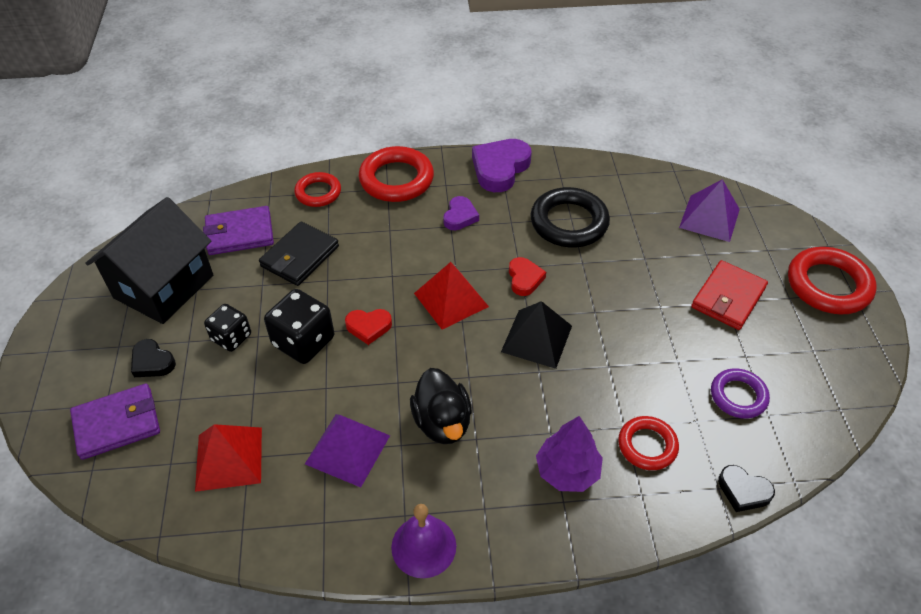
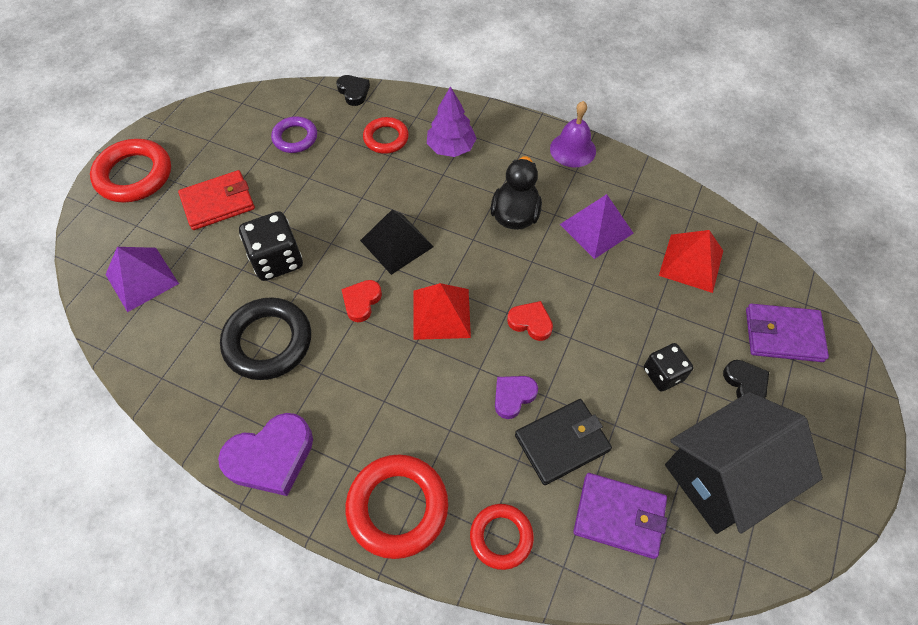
camera: 150 degrees left, 10 degrees up
black dice [264,289,334,364] -> black dice moved to [239,211,303,281]
purple heart [443,196,479,230] -> purple heart moved to [495,376,538,419]

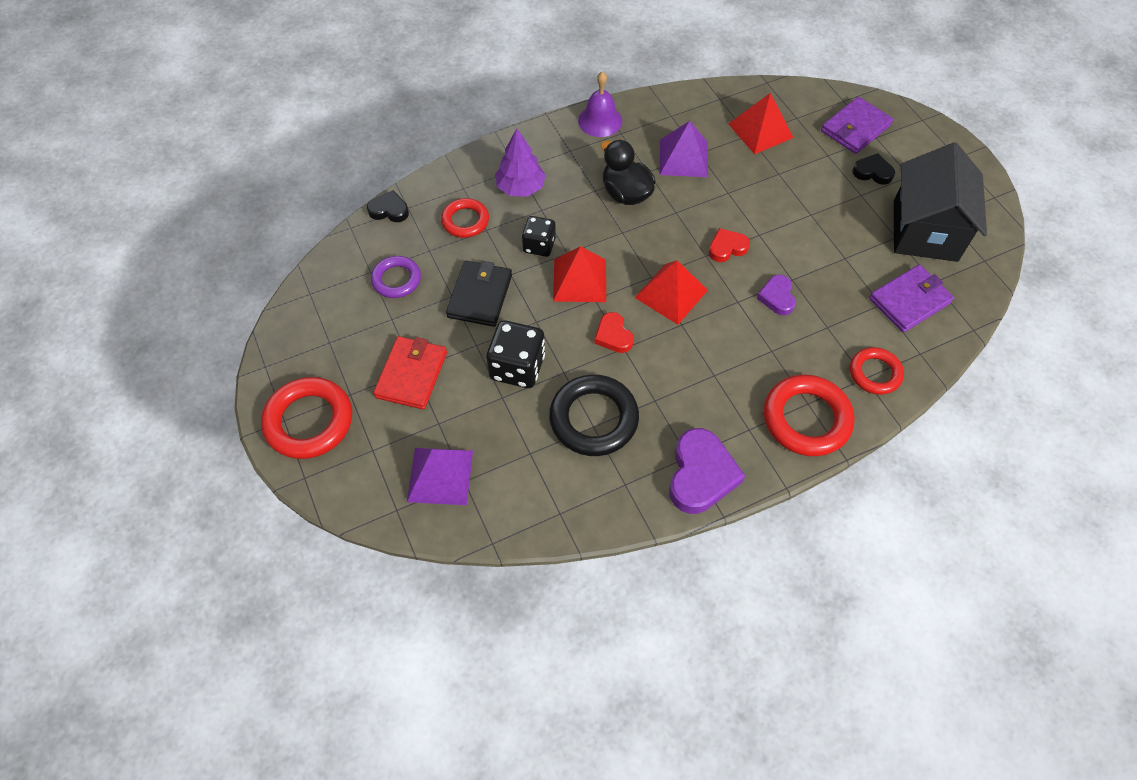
camera: 50 degrees left, 0 degrees up
black pyramid [360,210,434,275] -> red pyramid [553,246,606,302]
black wallet [515,399,612,485] -> black wallet moved to [446,261,512,327]
black dice [644,343,693,392] -> black dice moved to [522,216,556,257]

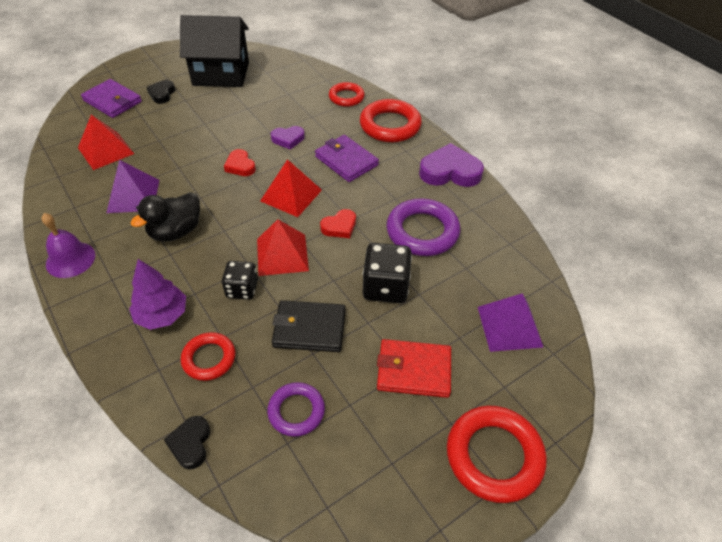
camera: 100 degrees left, 10 degrees down
black ring [549,374,639,456] -> purple ring [386,198,460,256]
purple wallet [869,265,954,333] -> purple wallet moved to [315,135,379,182]

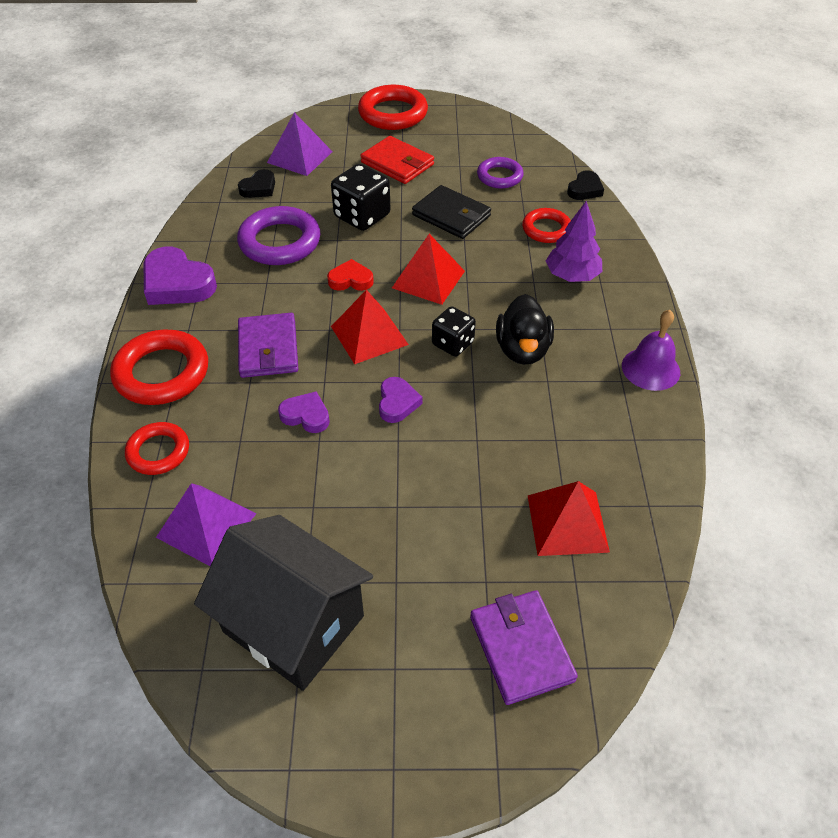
camera: 145 degrees left, 0 degrees up
purple pyramid [106,160,159,213] -> purple pyramid moved to [156,483,257,566]
black duck [131,192,200,242] -> black duck turned 105 degrees clockwise [496,294,554,365]
black heart [146,80,175,104] -> black heart moved to [238,169,275,198]
black dice [222,261,258,300] -> black dice moved to [432,306,476,357]
red heart [224,149,256,176] -> purple heart [379,377,423,423]

